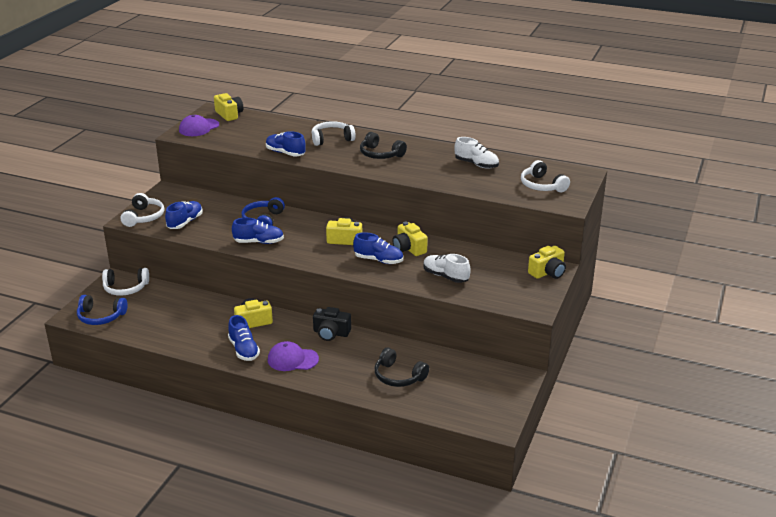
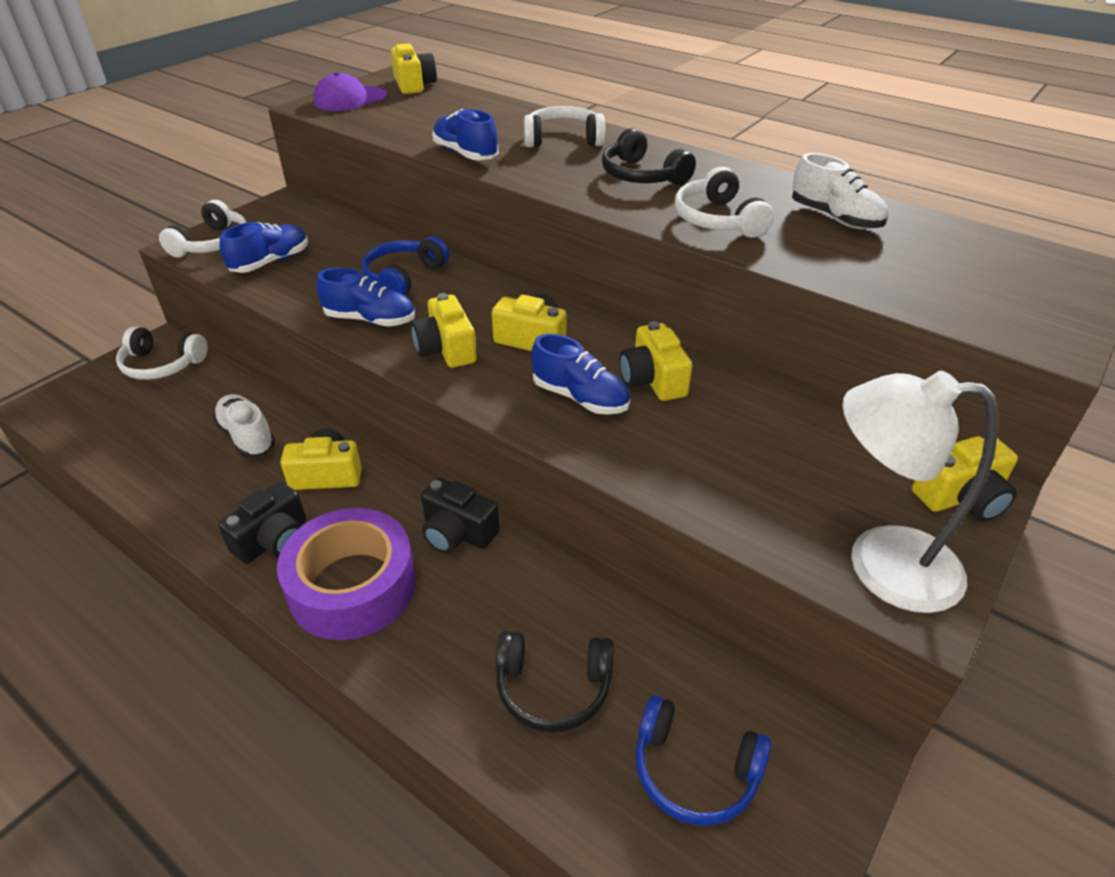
camera: 15 degrees right, 10 degrees up
blue headphones [77,295,128,325] -> blue headphones moved to [635,695,772,826]
blue shoe [228,315,260,361] -> black camera [218,481,306,564]
purple cap [268,341,319,371] -> purple tape [277,508,416,640]
black headphones [375,348,429,387] -> black headphones turned 45 degrees counterclockwise [496,631,614,732]
white shoe [423,254,471,283] -> white shoe moved to [213,394,276,458]
white headphones [521,160,570,192] -> white headphones moved to [675,167,774,238]
none -> yellow camera [411,293,477,368]
none -> white lamp [842,371,998,613]

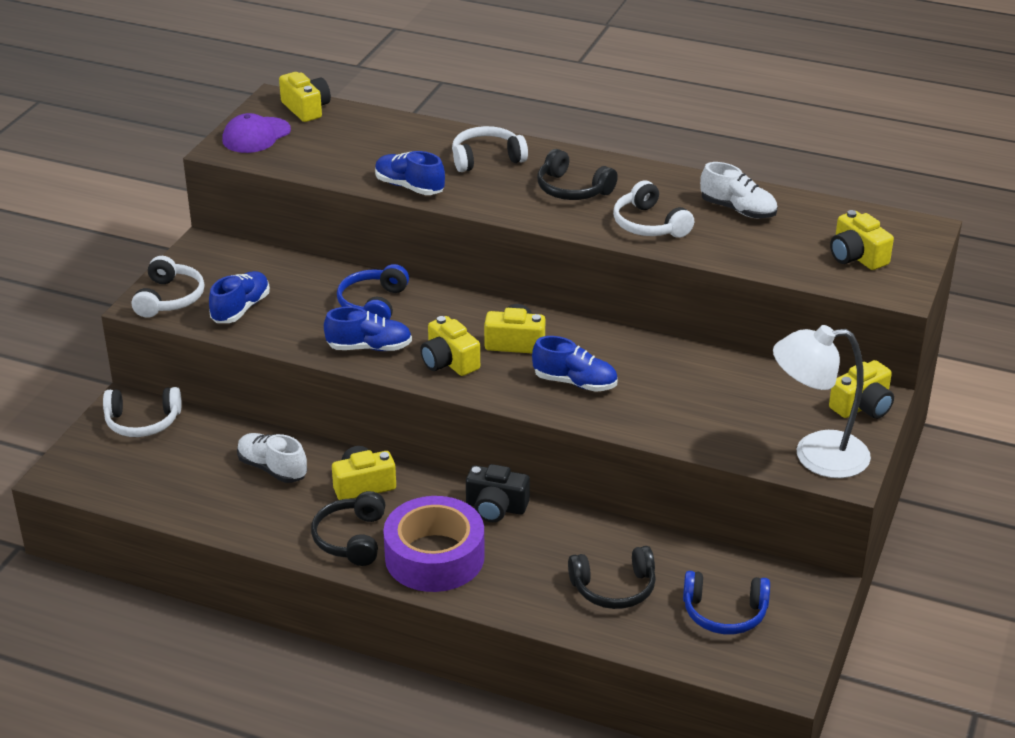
camera: 15 degrees left, 5 degrees down
black camera [218,481,306,564] -> black headphones [311,491,385,566]
yellow camera [619,321,693,401] -> yellow camera moved to [830,210,894,270]

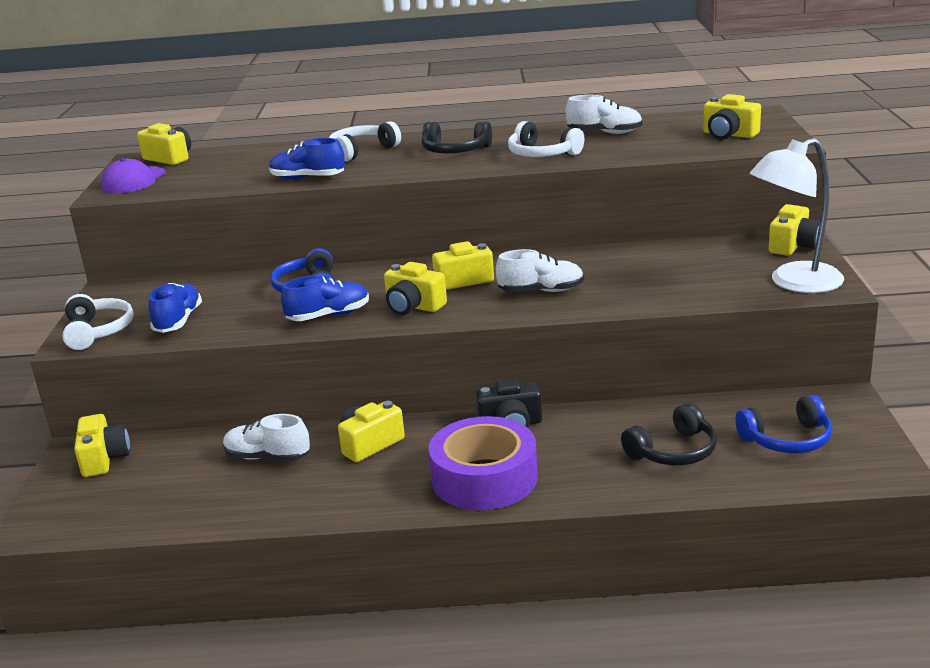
camera: 20 degrees left, 10 degrees down
white headphones [103,387,182,437] -> yellow camera [74,414,130,477]
black headphones [311,491,385,566] -> none
blue shoe [532,336,617,392] -> white shoe [496,249,584,292]

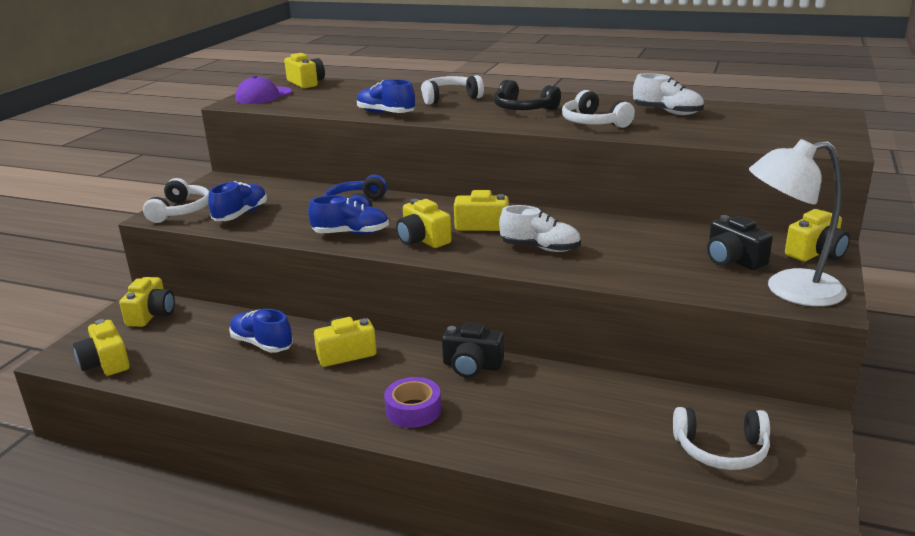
camera: 20 degrees right, 0 degrees up
white shoe [223,414,310,462] -> blue shoe [229,309,293,353]
purple tape [428,416,538,510] -> purple tape [384,377,441,428], size x0.55
black headphones [621,403,717,465] -> none
yellow camera [703,94,761,140] -> yellow camera moved to [73,319,130,376]
blue headphones [735,395,832,453] -> white headphones [673,407,770,470]
none -> black camera [707,215,773,270]

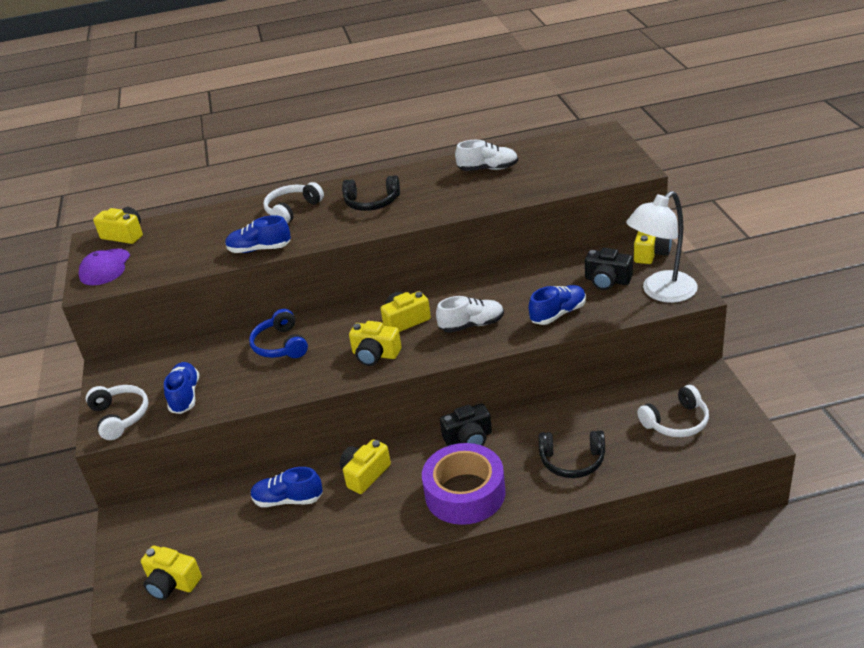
camera: 30 degrees left, 10 degrees up
yellow camera [119,277,175,327] -> none
blue shoe [308,195,389,234] -> blue shoe moved to [529,285,586,325]
purple tape [384,377,441,428] -> purple tape [422,443,505,525], size x1.80
white headphones [562,90,635,128] -> none
none -> black headphones [539,430,605,478]

